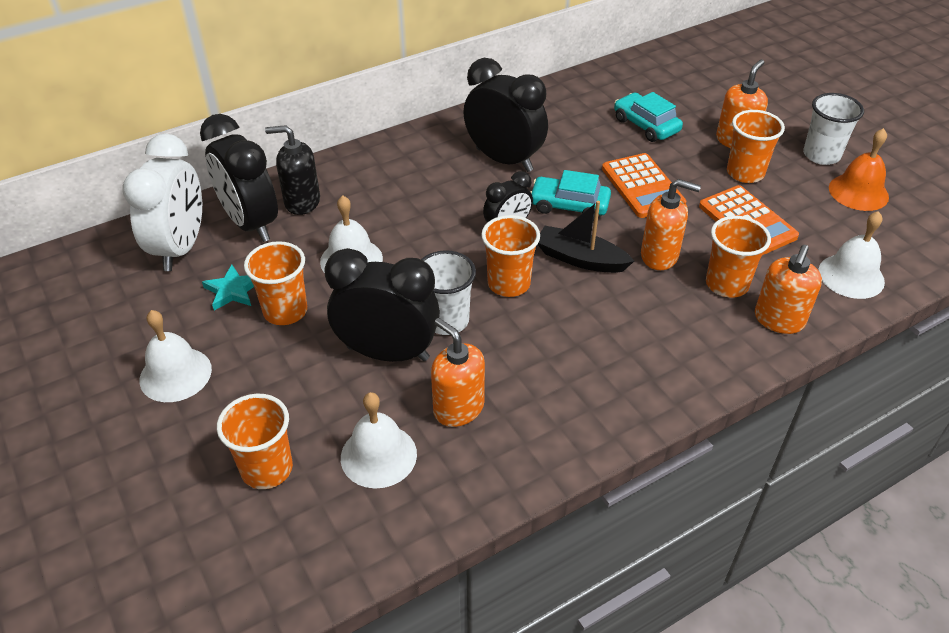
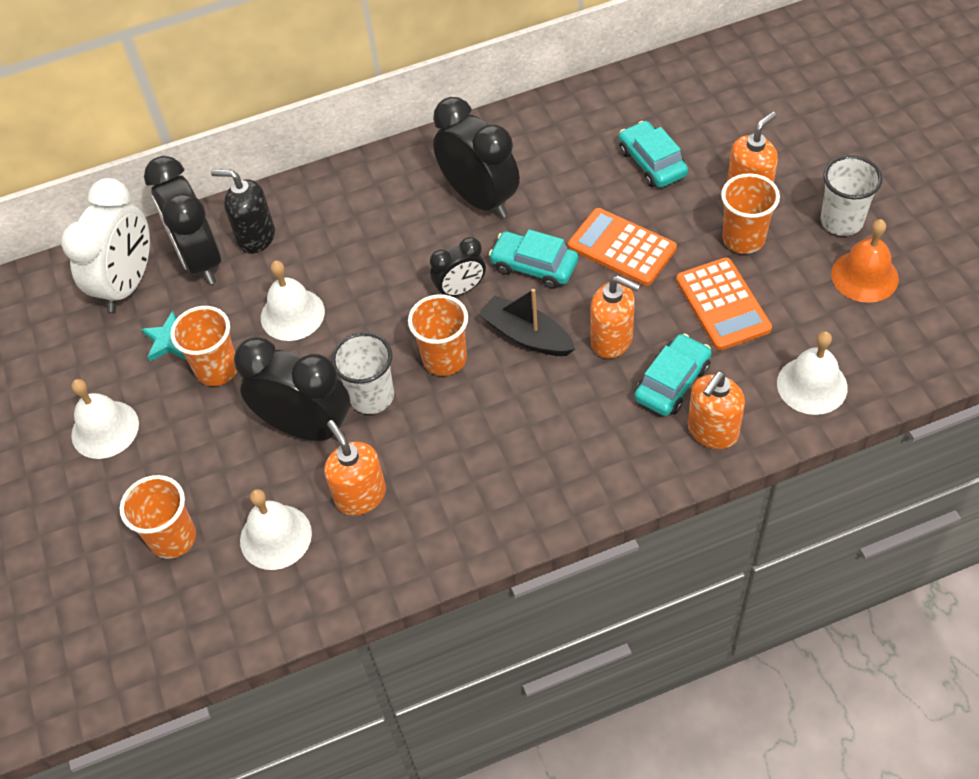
camera: 15 degrees right, 10 degrees up
orange calculator [602,153,686,218] -> orange calculator turned 135 degrees clockwise [568,208,677,286]
orange cup [706,216,771,298] -> turquoise car [634,333,712,416]

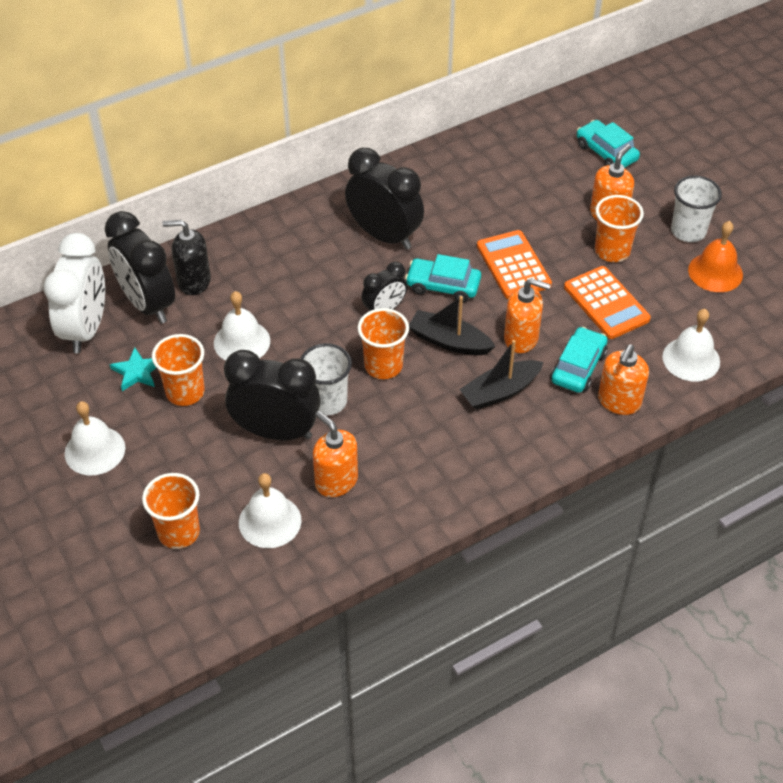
camera: 15 degrees left, 5 degrees down
orange calculator [568,208,677,286] -> orange calculator turned 45 degrees clockwise [477,230,552,299]
turquoise car [619,121,688,188] -> turquoise car moved to [577,120,640,168]
none -> black boat [459,340,544,410]

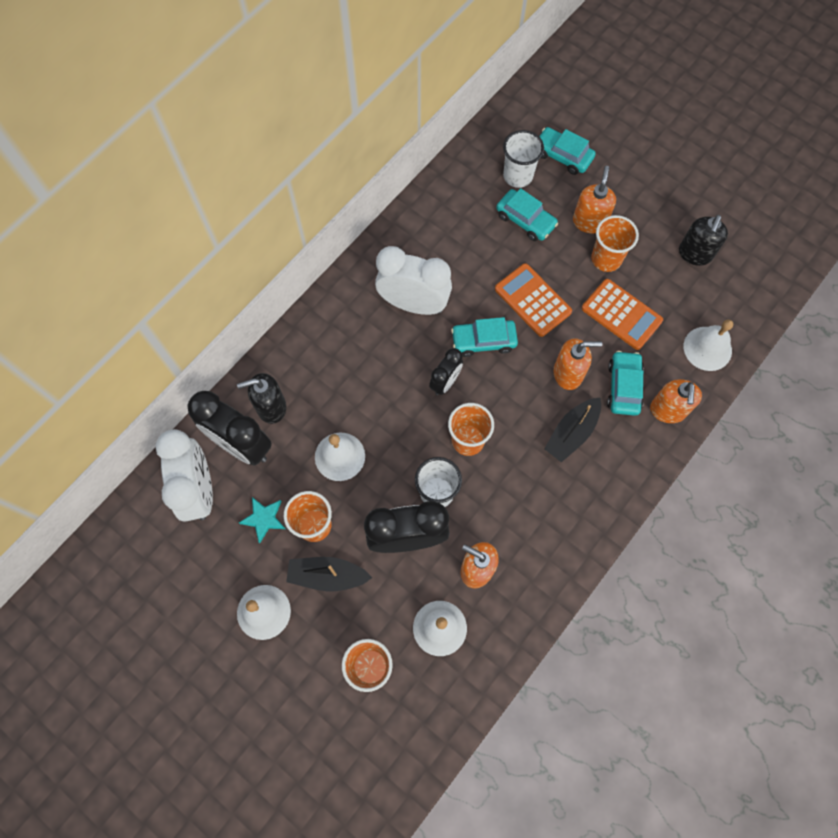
camera: 20 degrees left, 20 degrees up
black clock [345,148,424,250] -> white clock [375,246,452,315]
black boat [409,296,496,355] -> black boat moved to [286,557,372,592]
white cup [671,175,722,242] -> white cup moved to [503,130,544,188]
orange bell [688,221,743,292] -> black soap dispenser [679,215,728,266]
none -> turquoise car [496,188,558,241]

